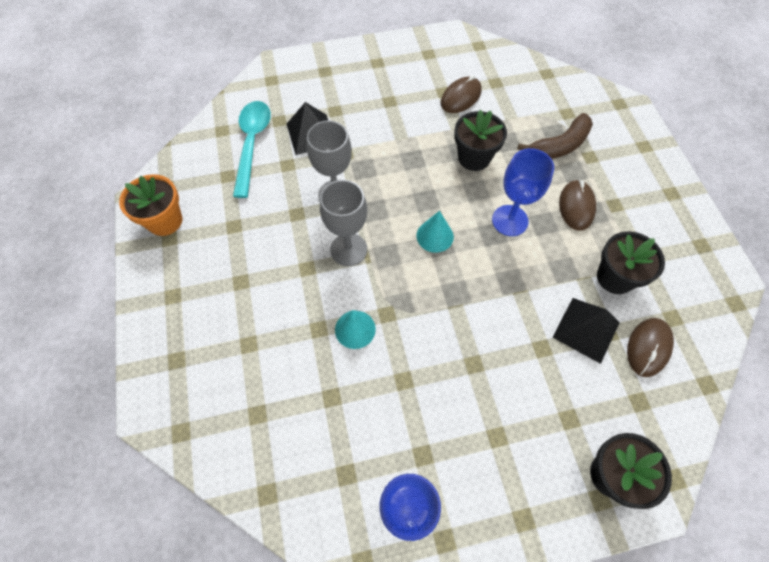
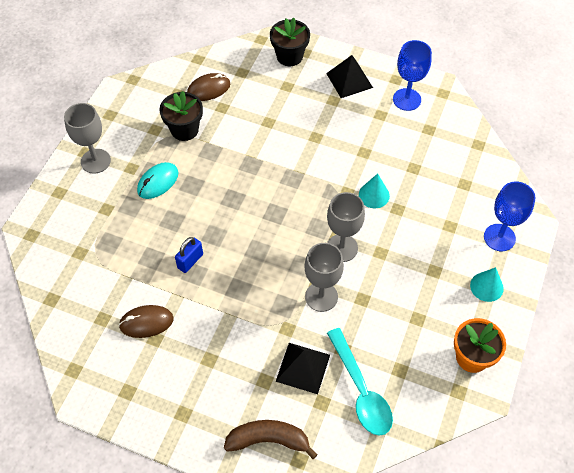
camera: 145 degrees left, 5 degrees down
turquoise spoon [233,101,271,198] -> turquoise spoon turned 60 degrees counterclockwise [327,328,393,436]
turquoise cone [416,211,454,253] -> turquoise cone moved to [470,267,504,302]
black flower pot [454,110,507,171] -> blue padlock [175,237,203,273]
blue goblet [492,148,554,236] -> blue goblet moved to [484,182,536,251]
brown banana [517,113,593,159] -> brown banana moved to [224,420,318,459]
black pyramid [552,298,620,364] -> black pyramid moved to [326,55,373,98]
brown mouse [559,179,596,231] -> turquoise mouse [137,162,179,199]
none -> grey goblet [64,103,111,174]

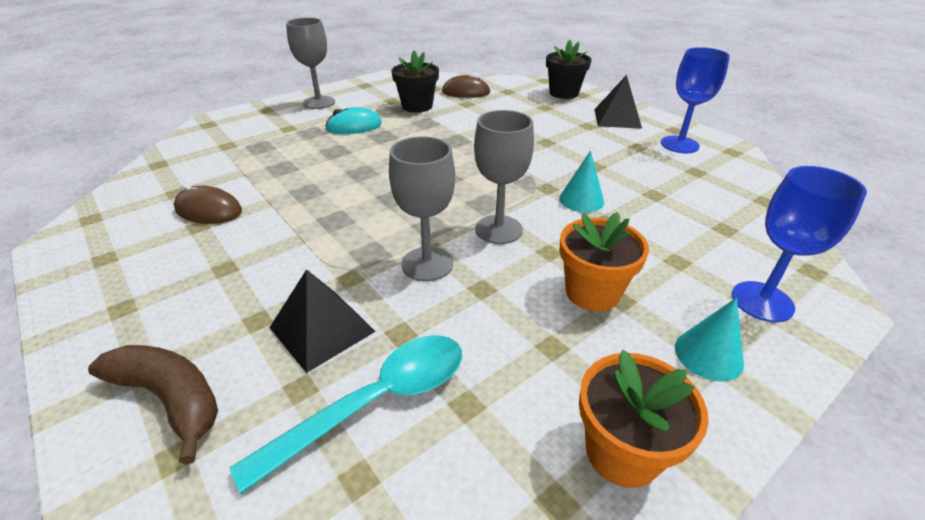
camera: 30 degrees right, 20 degrees down
blue padlock [175,237,203,273] -> none
turquoise spoon [327,328,393,436] -> turquoise spoon turned 135 degrees counterclockwise [229,335,462,494]
none -> orange flower pot [560,212,649,311]

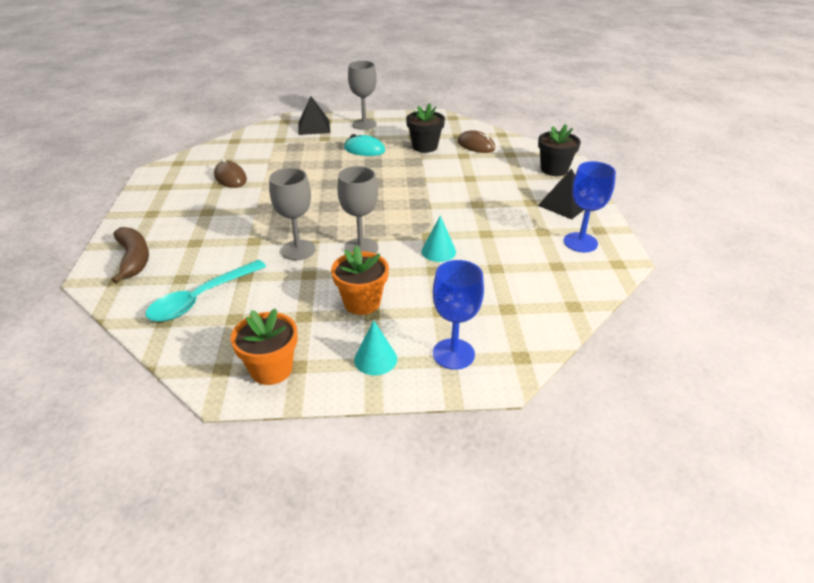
camera: 35 degrees right, 0 degrees up
turquoise spoon [229,335,462,494] -> turquoise spoon turned 135 degrees clockwise [145,260,266,322]
black pyramid [269,269,376,373] -> black pyramid moved to [298,96,330,135]

